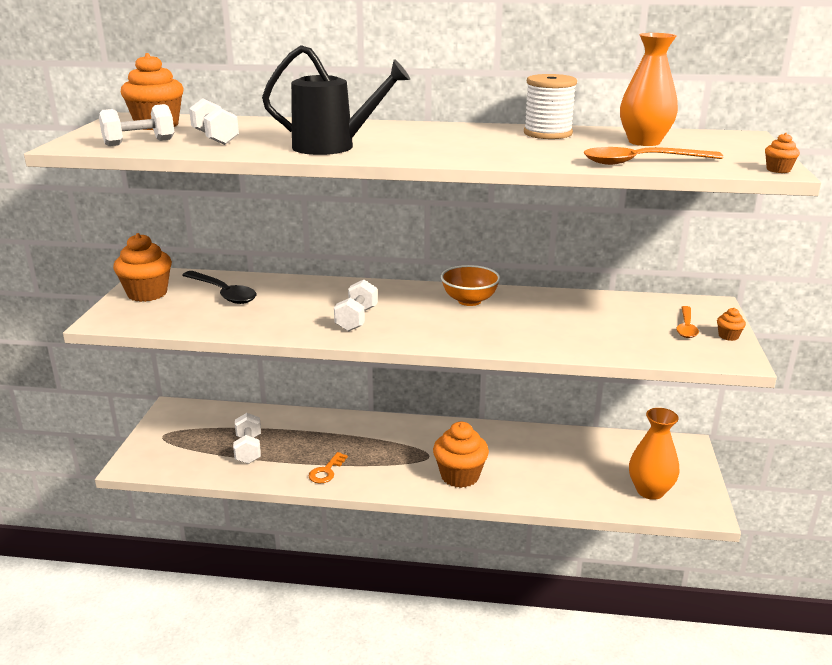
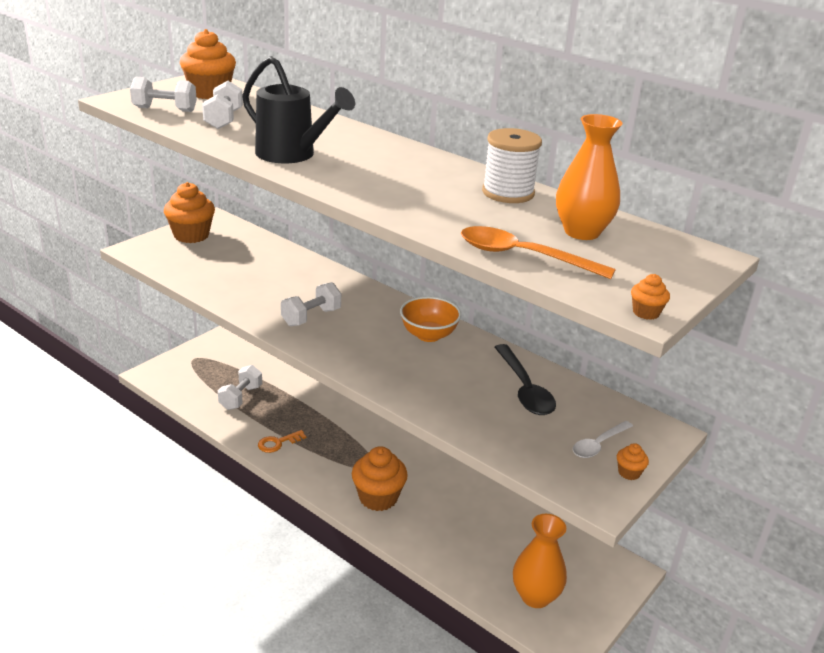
camera: 30 degrees right, 5 degrees up
black spoon [182,271,256,304] -> black spoon moved to [494,344,556,415]
orange spoon [676,306,699,338] -> white spoon [573,421,633,458]

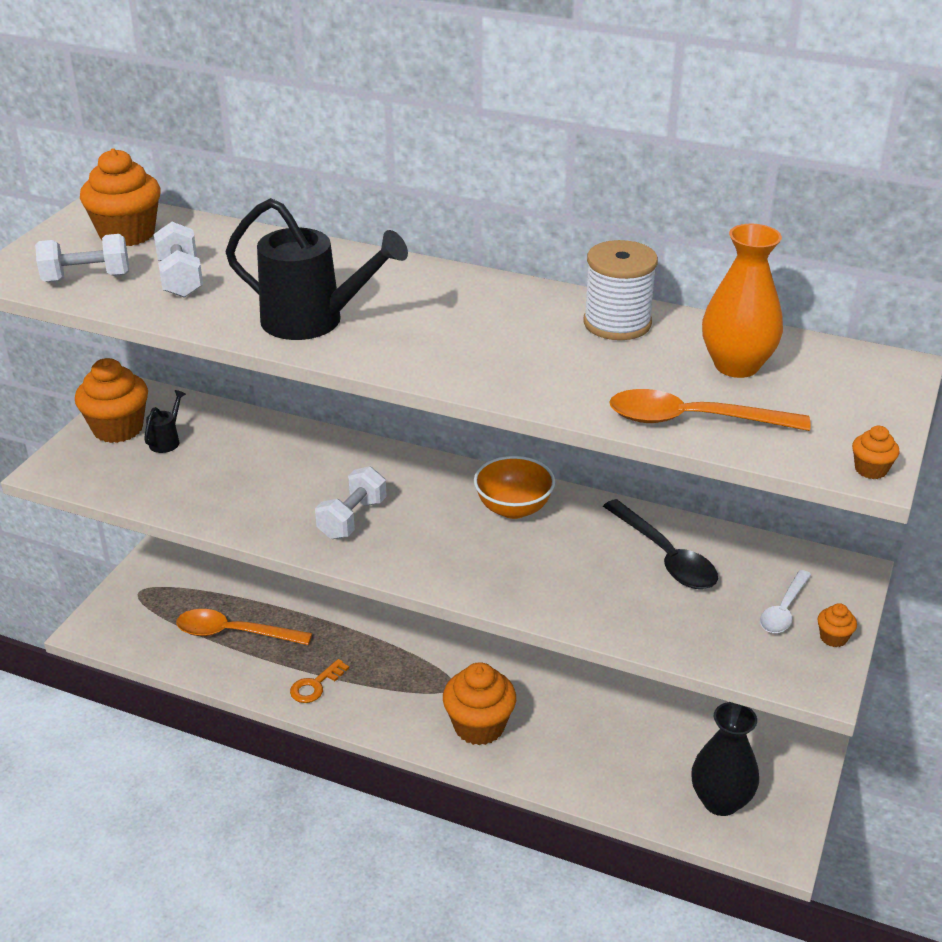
camera: 15 degrees left, 5 degrees up
white dumbbell [218,365,262,410] -> orange spoon [176,609,312,645]
orange vase [513,514,567,608] -> black vase [691,702,759,816]
none -> black watering can [144,390,186,453]

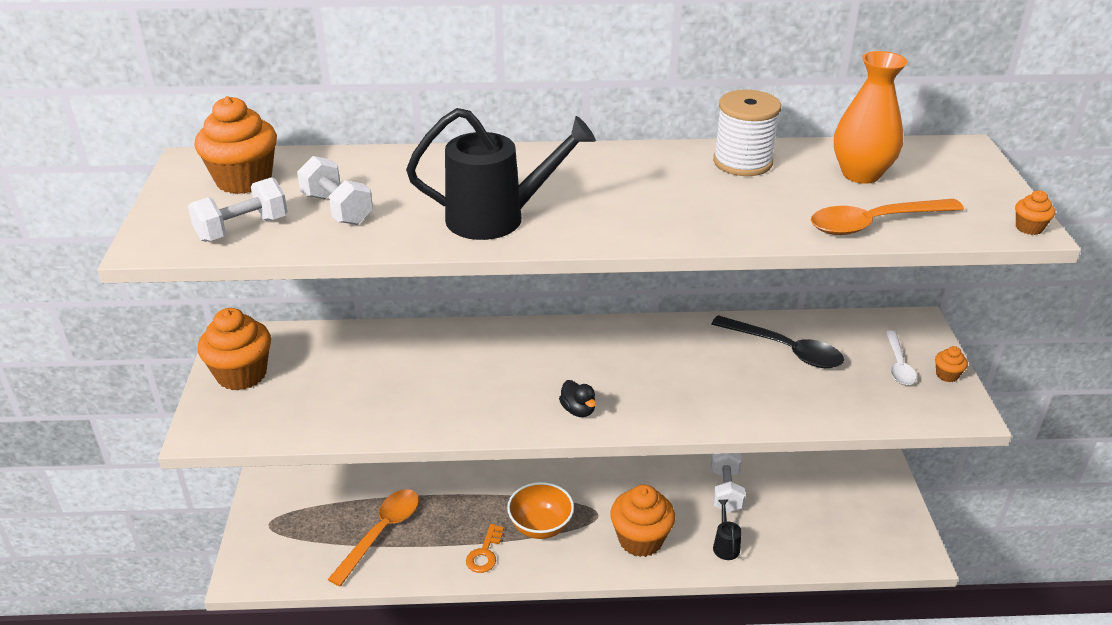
camera: 25 degrees left, 0 degrees up
black watering can [144,390,186,453] -> black watering can moved to [713,499,742,560]
orange spoon [176,609,312,645] -> orange spoon turned 135 degrees clockwise [328,489,419,586]
white dumbbell [315,466,387,539] -> white dumbbell moved to [711,453,746,513]
orange bowl [474,456,555,519] -> orange bowl moved to [507,482,574,539]
black vase [691,702,759,816] -> none
none -> black duck [559,380,596,417]

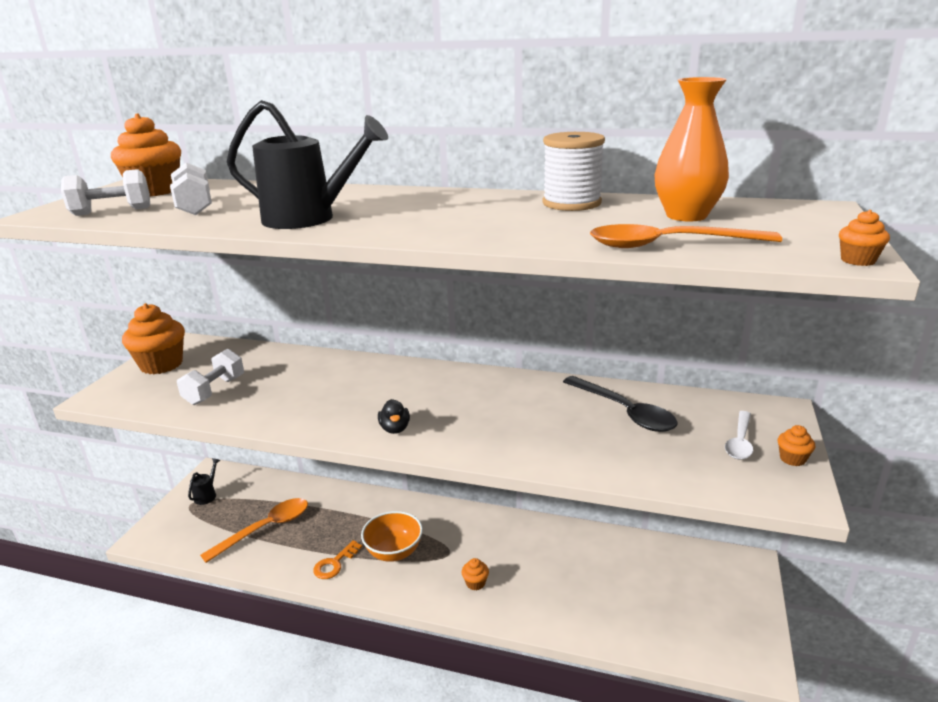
camera: 20 degrees right, 10 degrees down
orange cupcake [610,485,675,557] -> orange cupcake [462,558,489,590], size x0.45
white dumbbell [711,453,746,513] -> white dumbbell moved to [177,349,244,405]
black watering can [713,499,742,560] -> black watering can moved to [188,458,220,505]

